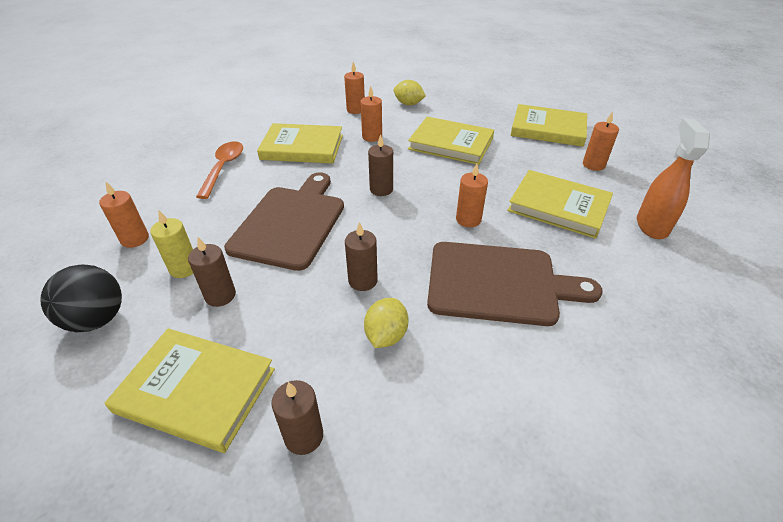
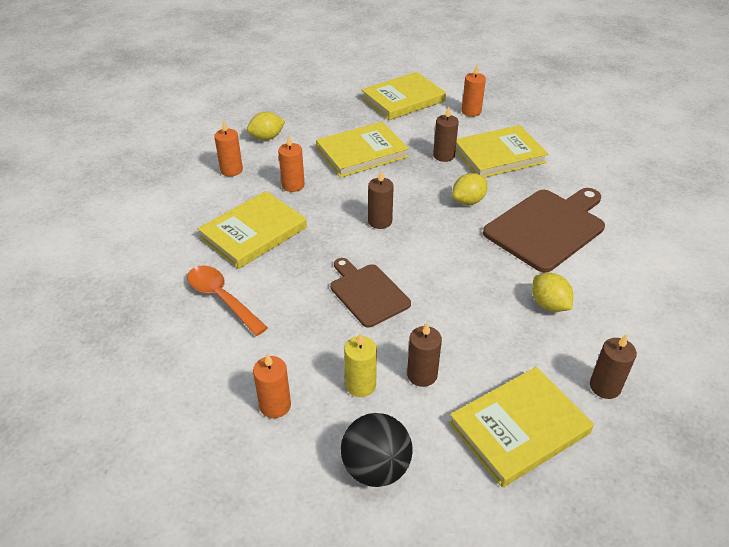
camera: 50 degrees left, 0 degrees up
brown cutting board [224,172,344,271] -> brown cutting board [330,258,411,327], size x0.62
brown candle [345,222,378,291] -> brown candle moved to [433,106,459,162]
orange candle [456,163,488,227] -> yellow lemon [452,173,488,205]
orange spray bottle [637,118,710,239] -> none

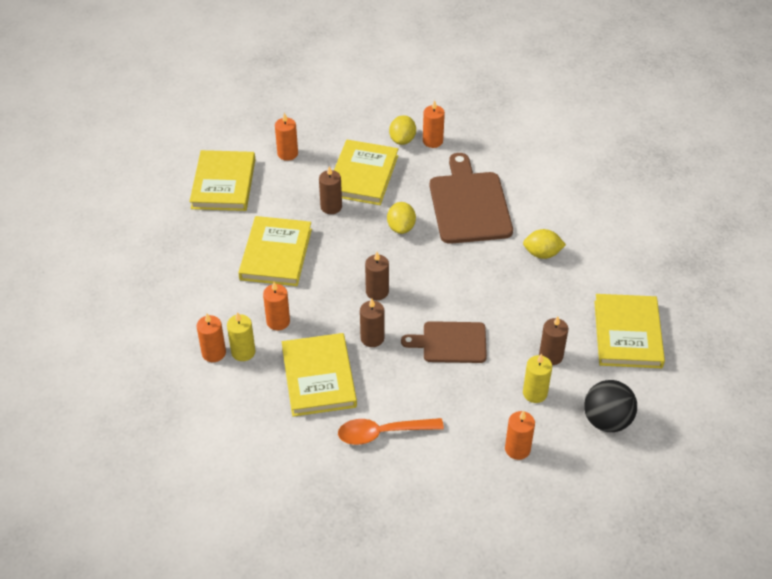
camera: 55 degrees left, 5 degrees up
yellow lemon [247,112,285,140] -> yellow lemon moved to [389,115,416,145]
brown candle [590,335,637,399] -> brown candle moved to [360,299,384,347]
none -> yellow candle [227,312,255,361]
none -> orange candle [423,100,445,148]

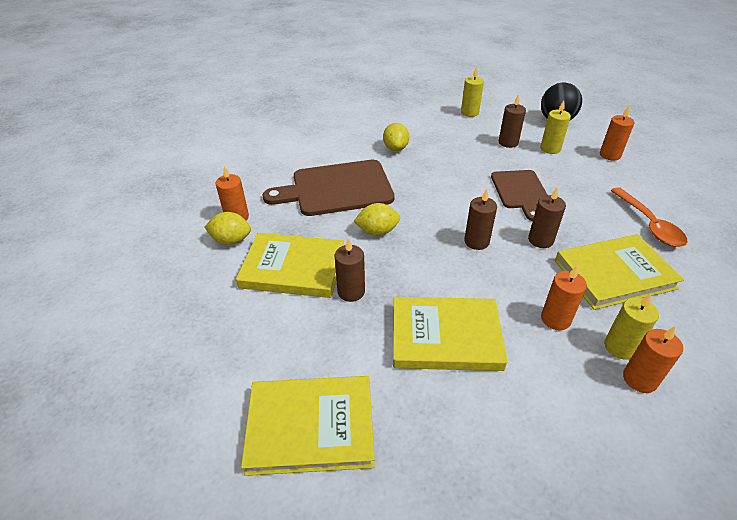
camera: 95 degrees left, 5 degrees down
orange candle [275,113,298,161] -> none
yellow book [594,294,665,368] -> yellow candle [461,67,484,117]

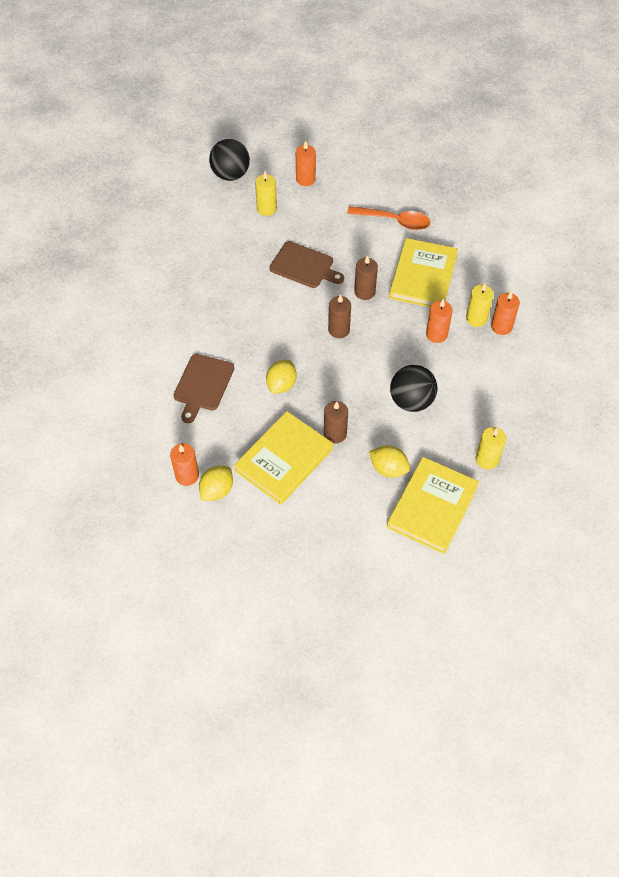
camera: 60 degrees left, 15 degrees up
brown cutting board [263,160,395,216] -> brown cutting board [173,354,234,423], size x0.62
yellow lemon [383,123,409,151] -> yellow lemon moved to [369,445,410,477]
yellow book [393,297,508,371] -> black ball [390,365,438,412]
yellow candle [461,67,484,117] -> yellow candle moved to [476,427,506,469]
brown candle [499,94,526,148] -> none

